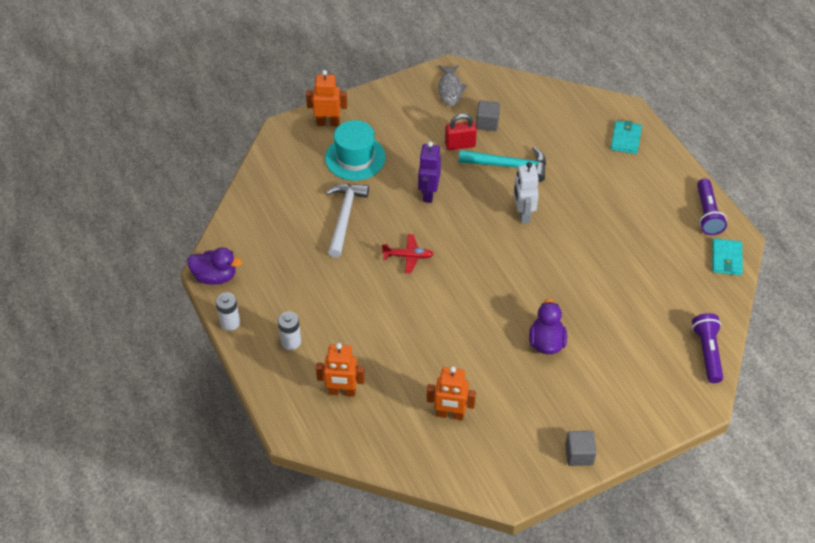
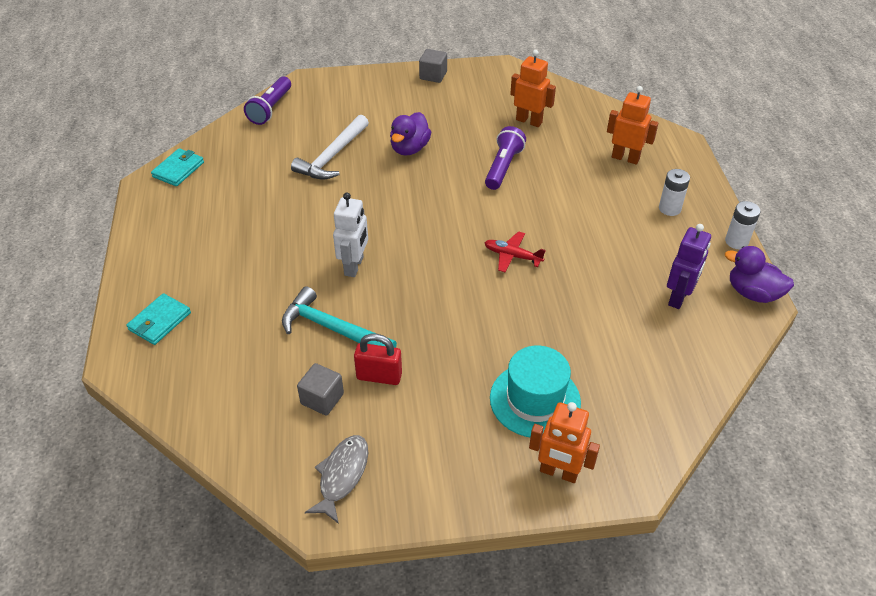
camera: 160 degrees left, 5 degrees down
white hammer [326,184,369,258] -> white hammer moved to [291,115,369,179]
purple robot [418,141,441,203] -> purple robot moved to [667,224,711,309]
purple flashlight [697,179,727,235] -> purple flashlight moved to [485,126,526,190]

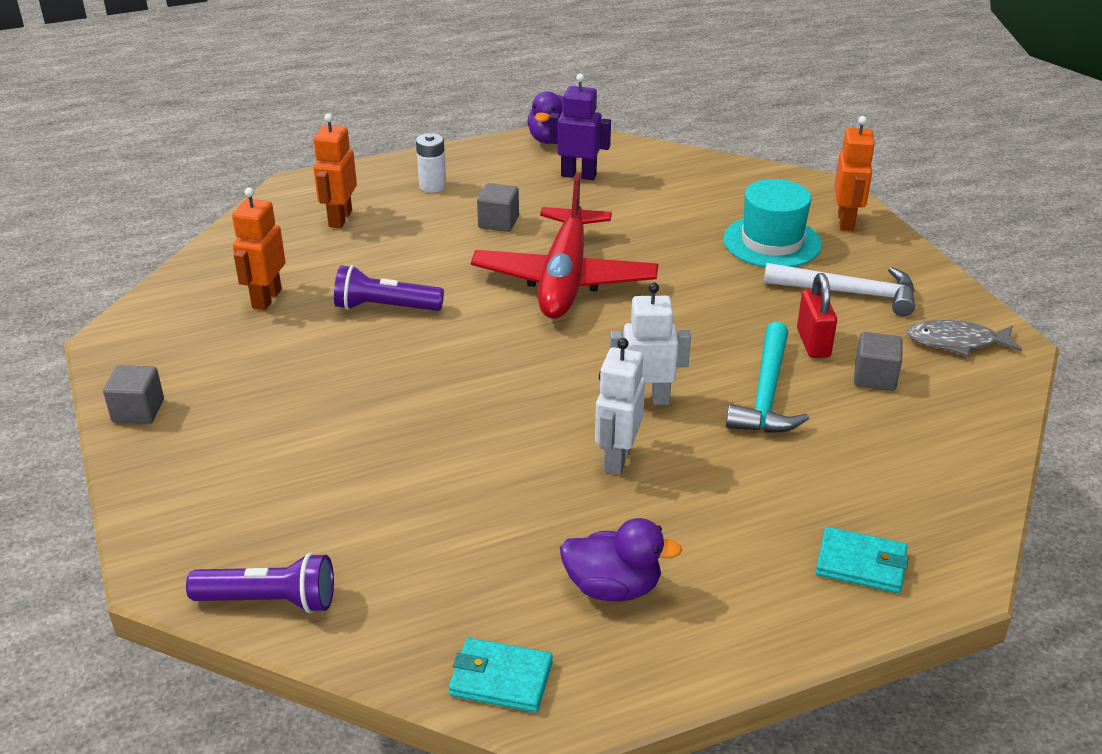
camera: 105 degrees left, 10 degrees down
white hammer [291,115,369,179] -> white hammer moved to [764,263,915,317]
purple duck [390,112,431,156] -> purple duck moved to [560,518,682,601]
red plane [485,231,545,272] -> red plane [471,174,659,319], size x2.39
white battery [725,201,761,249] -> none
none -> grey cube [477,183,519,232]
none -> white robot [595,338,645,475]

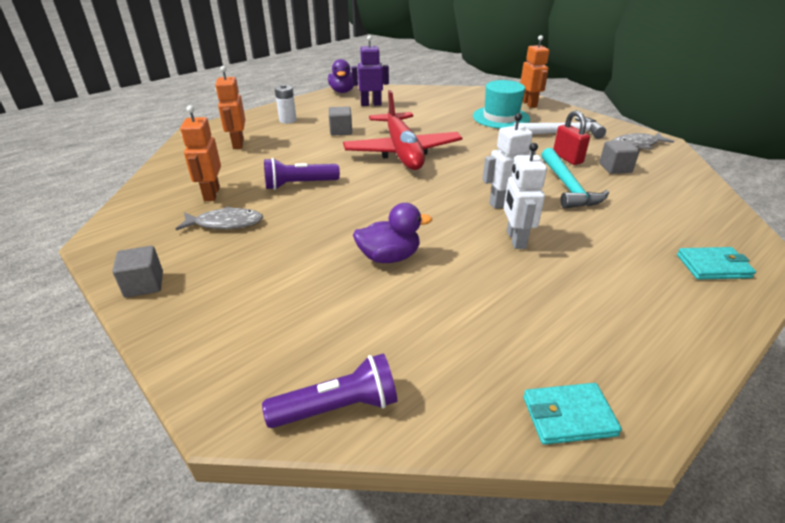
camera: 20 degrees left, 0 degrees up
purple duck [560,518,682,601] -> purple duck moved to [353,203,432,263]
none -> grey fish [176,206,263,230]

